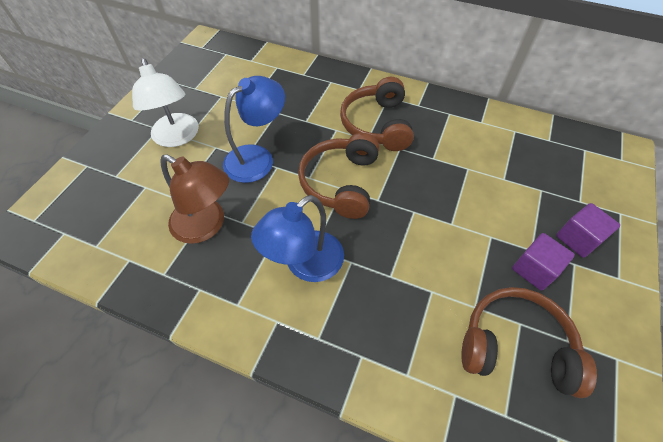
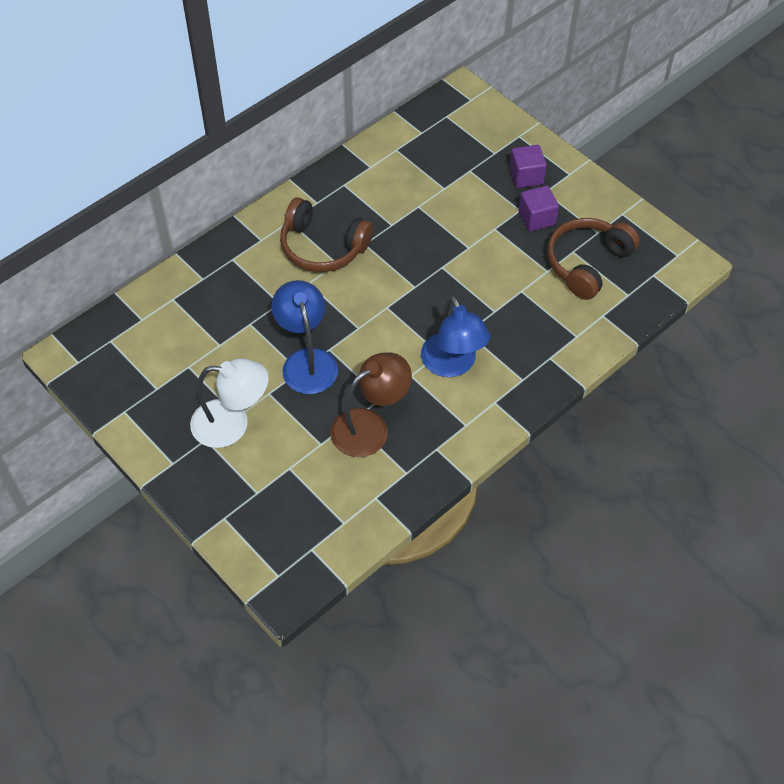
camera: 65 degrees left, 0 degrees up
brown headphones [298,133,379,219] -> none

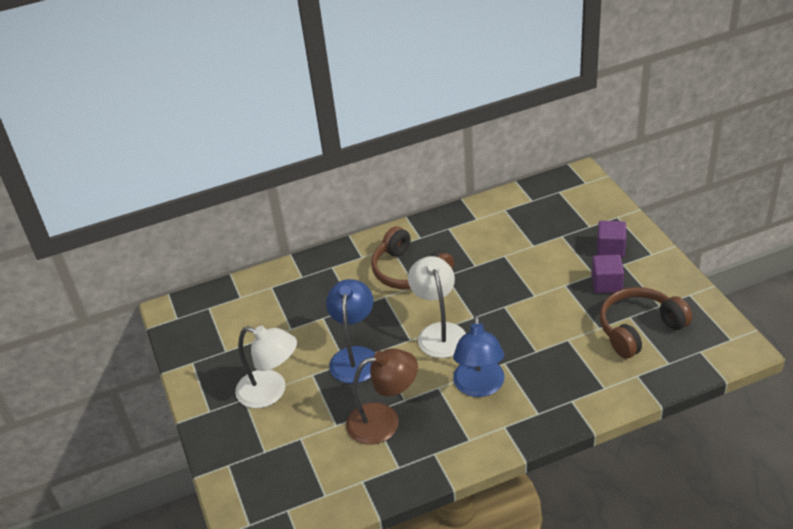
camera: 25 degrees right, 15 degrees down
none -> white lamp [408,256,466,358]

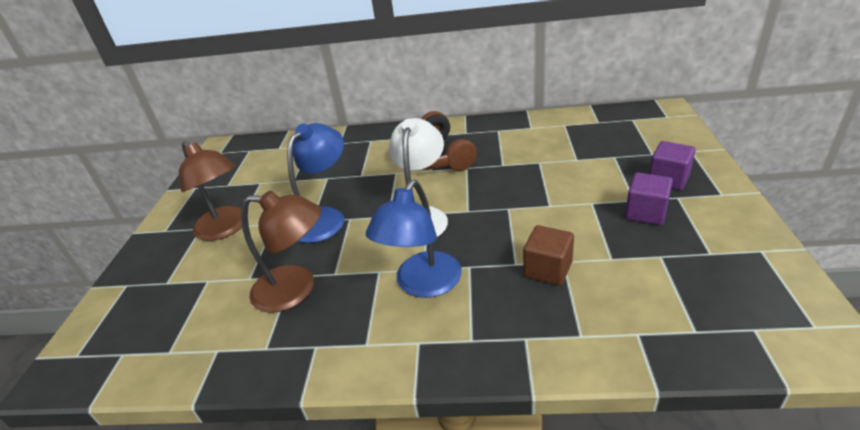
camera: 25 degrees right, 5 degrees down
white lamp [235,326,297,408] -> brown lamp [179,141,242,241]
brown headphones [600,287,692,359] -> none
none -> brown cube [523,225,574,286]

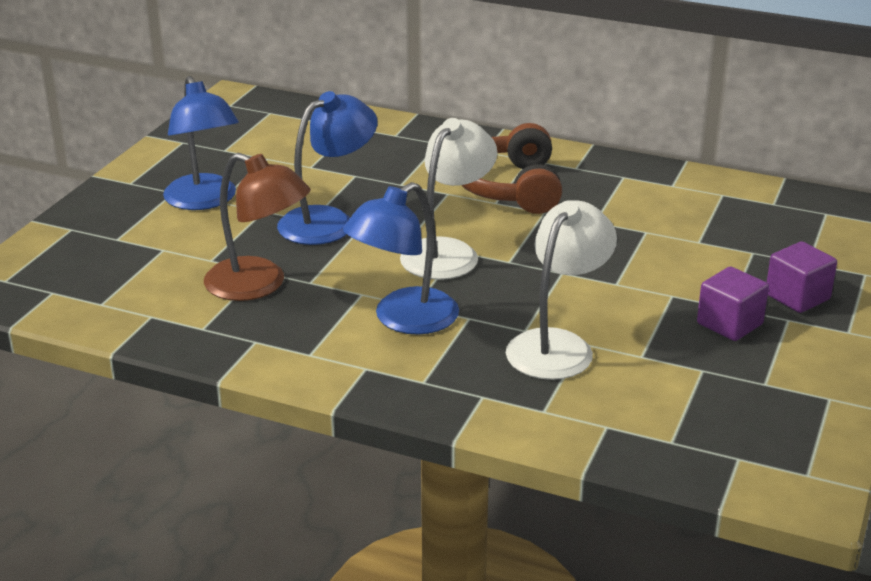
camera: 15 degrees right, 5 degrees down
brown lamp [179,141,242,241] -> blue lamp [163,76,239,210]
brown cube [523,225,574,286] -> white lamp [506,200,617,380]

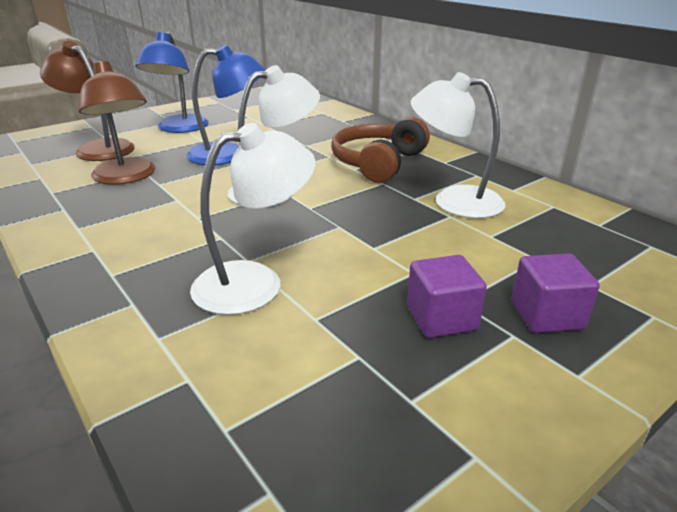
camera: 30 degrees right, 0 degrees up
blue lamp [343,182,459,335] -> none
none -> brown lamp [40,41,135,161]
none -> white lamp [411,72,505,218]

